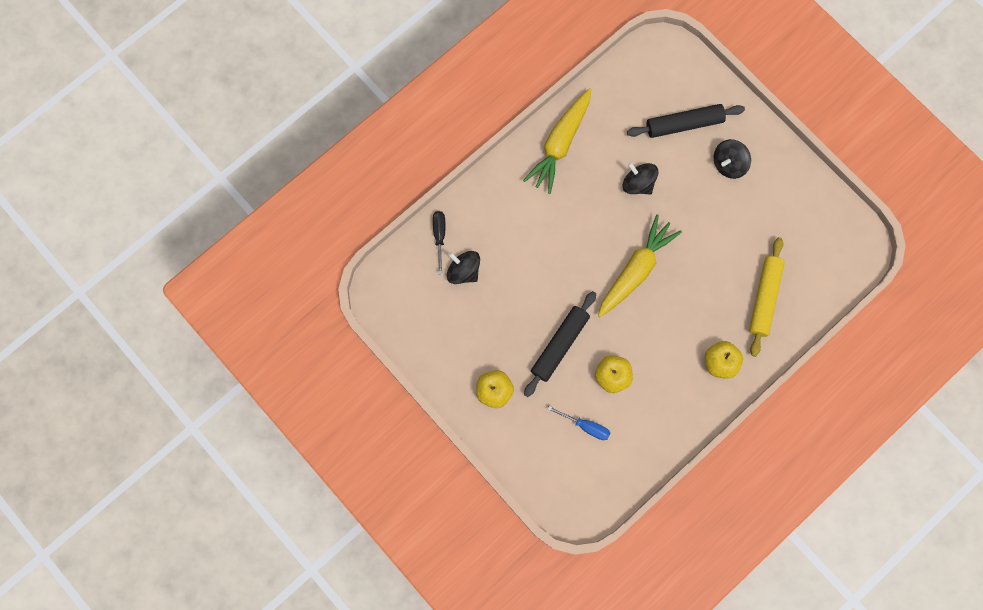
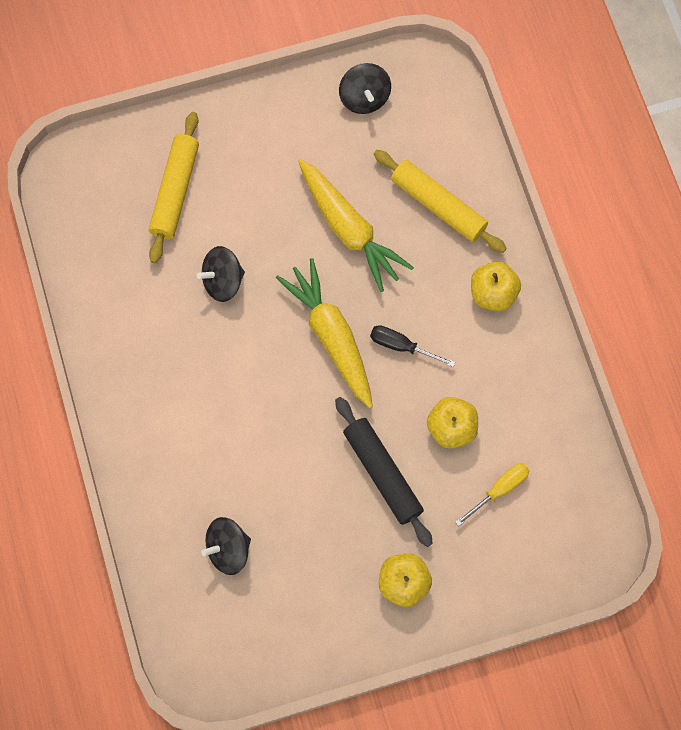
camera: 65 degrees left, 5 degrees down
black screwdriver [433,211,445,274] -> black screwdriver moved to [370,325,455,367]
yellow carrot [523,88,591,194] -> yellow carrot moved to [298,159,414,292]
blue screwdriver [548,406,610,440] -> yellow screwdriver [455,463,530,526]
black rolling pin [627,104,745,138] -> yellow rolling pin [149,112,199,263]
black spinning top [714,139,751,179] -> black spinning top moved to [339,63,391,114]

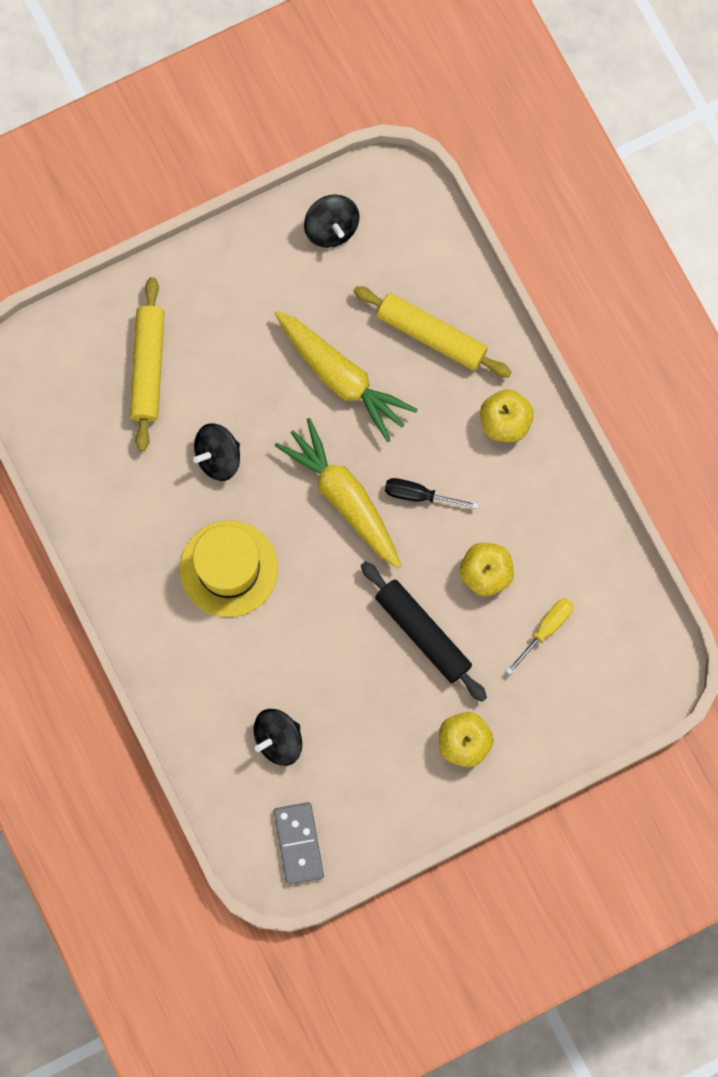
camera: 10 degrees left, 5 degrees up
none -> yellow hat [180,520,278,617]
none -> grey domino [274,802,324,885]

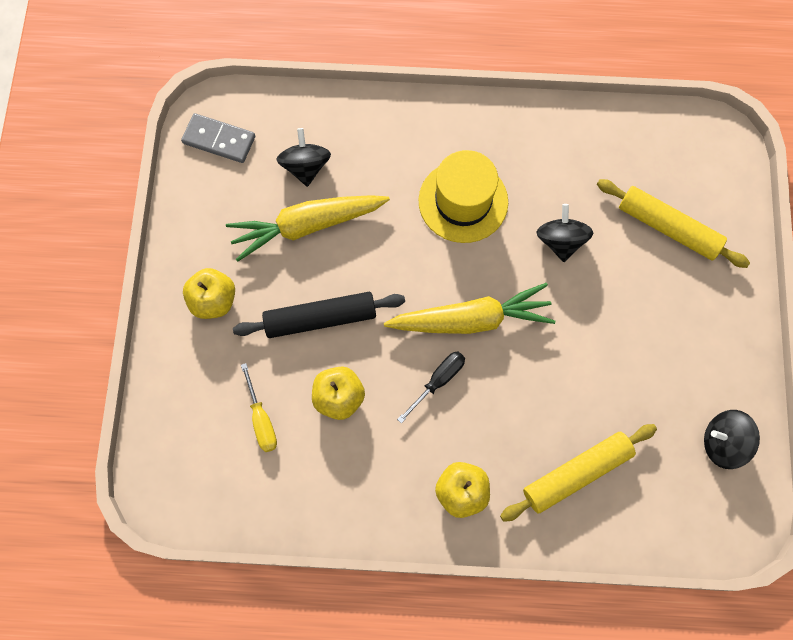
camera: 120 degrees right, 5 degrees down
yellow carrot [275,311,418,442] -> yellow carrot moved to [226,195,390,262]

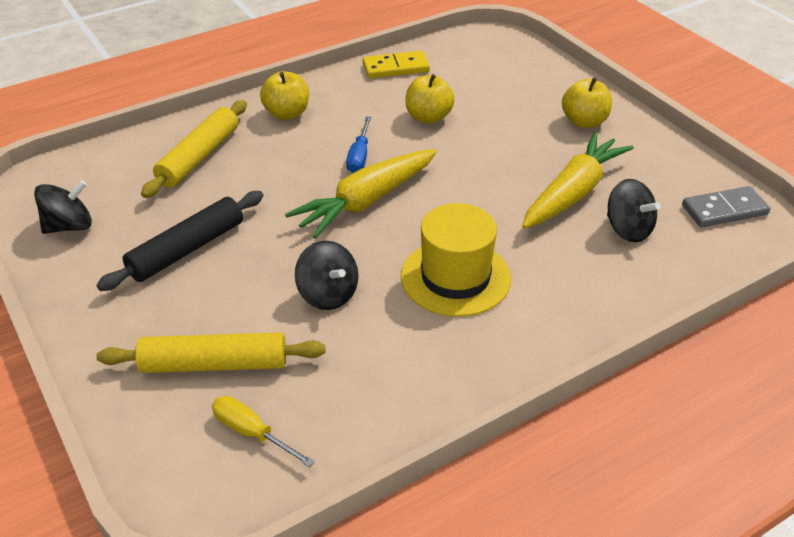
camera: 145 degrees right, 30 degrees down
black rolling pin [233,292,405,338] -> black rolling pin moved to [97,191,263,291]
yellow screwdriver [241,363,277,452] -> yellow screwdriver moved to [212,396,315,467]
black screwdriver [397,351,465,423] -> blue screwdriver [346,116,371,173]
none -> yellow domino [363,51,430,78]

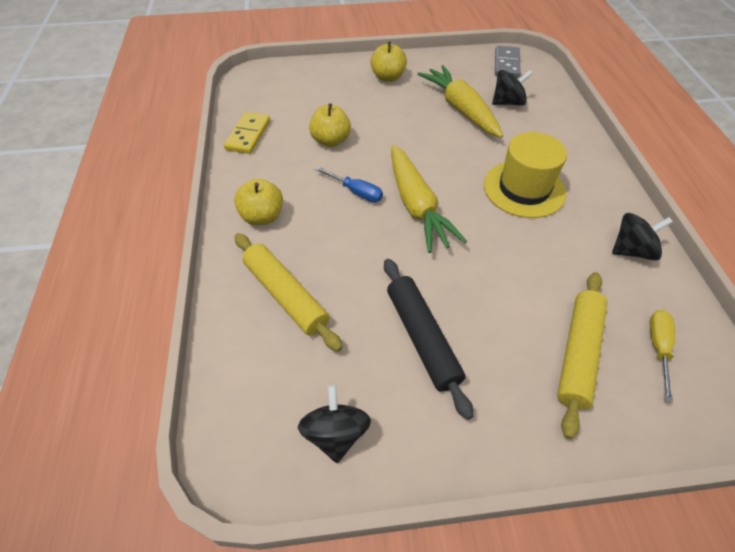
camera: 65 degrees left, 10 degrees up
yellow screwdriver [212,396,315,467] -> yellow screwdriver turned 135 degrees clockwise [650,310,675,403]
black spinning top [295,241,358,310] -> black spinning top moved to [612,213,673,261]

